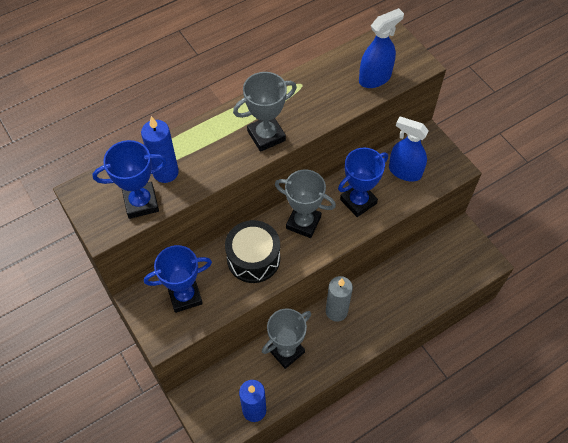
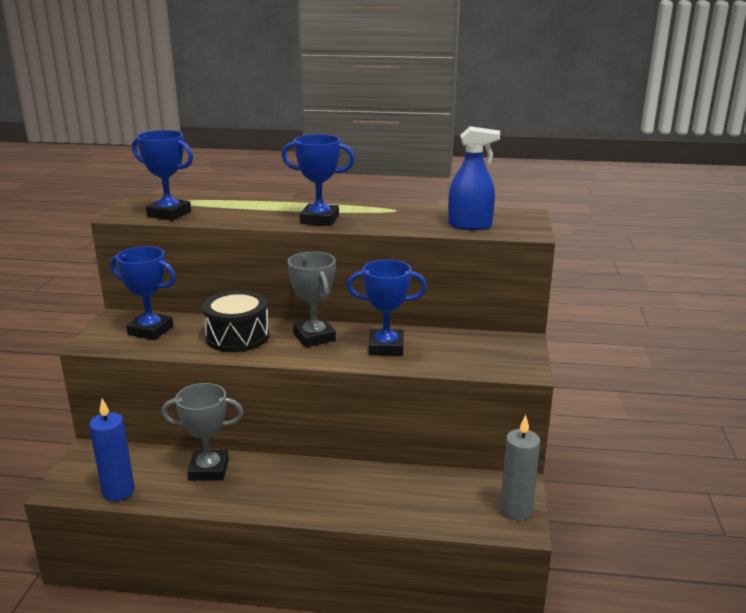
camera: 40 degrees right, 35 degrees down
blue candle [141,116,179,183] -> none
grey trophy [233,72,297,152] -> blue trophy [282,134,355,226]
grey candle [326,276,353,322] -> grey candle moved to [500,415,540,521]
blue spray bottle [389,117,429,182] -> none

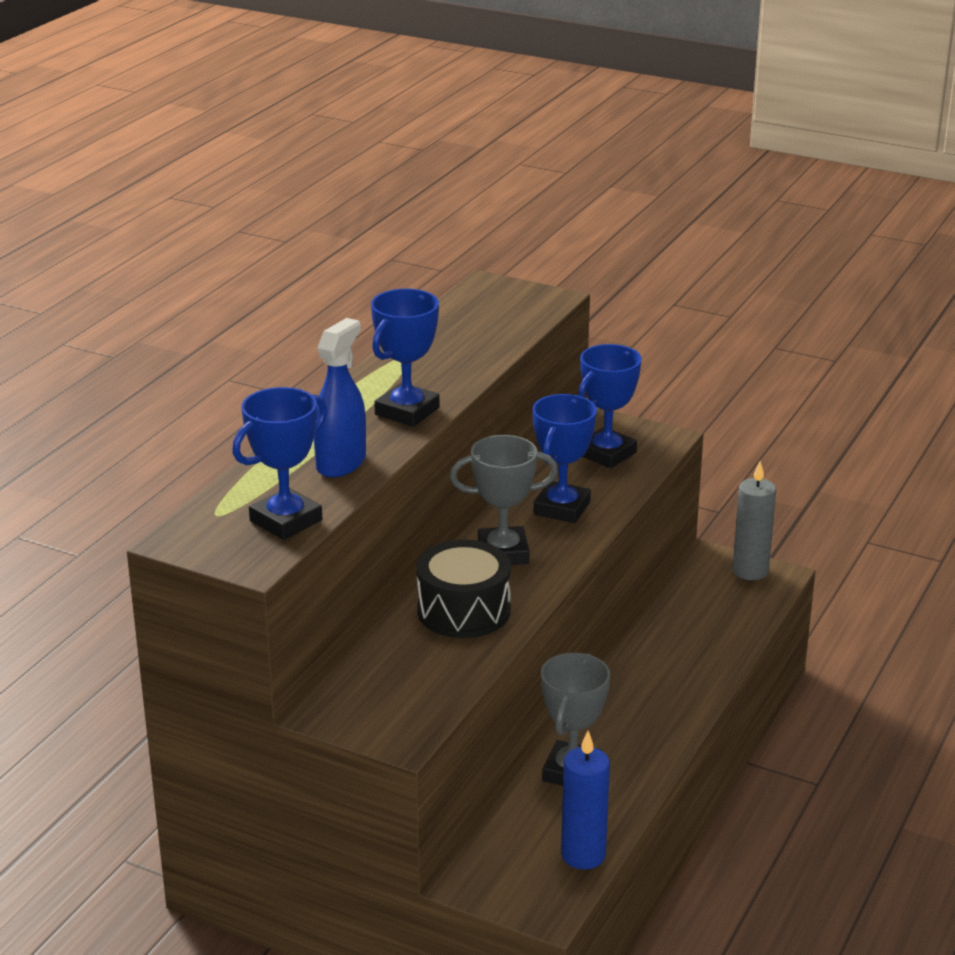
camera: 70 degrees left, 5 degrees up
blue trophy [110,246,176,340] -> blue trophy moved to [578,344,642,468]
blue spray bottle [448,126,500,230] -> blue spray bottle moved to [314,318,366,478]

